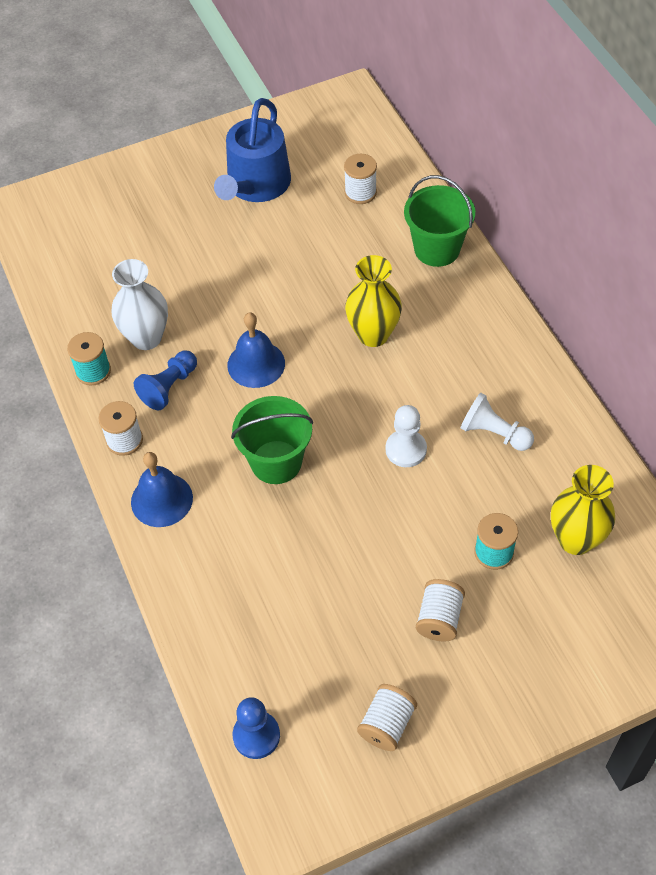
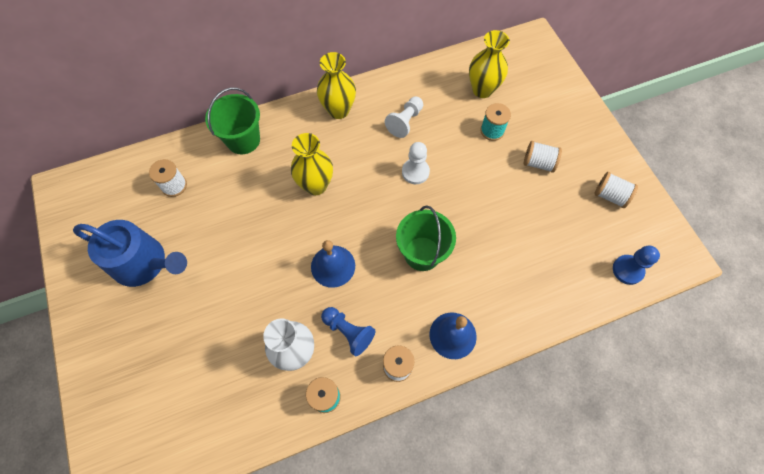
camera: 90 degrees left, 10 degrees up
none -> yellow vase [317,52,356,119]

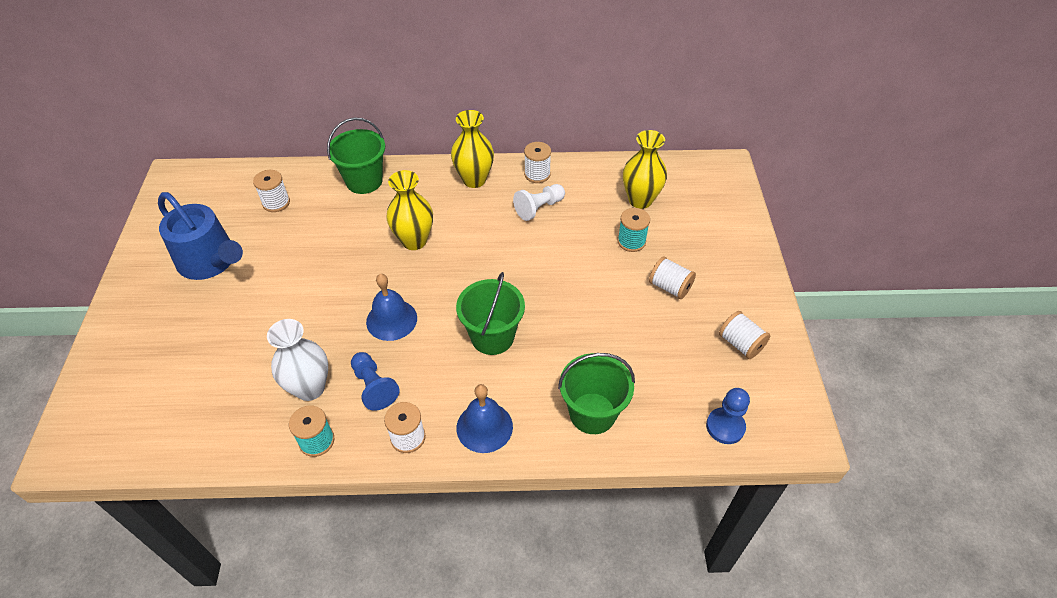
camera: 20 degrees right, 15 degrees down
white pawn [402,142,430,184] -> none
none -> white spool [524,142,551,183]
none -> green bucket [558,353,635,434]

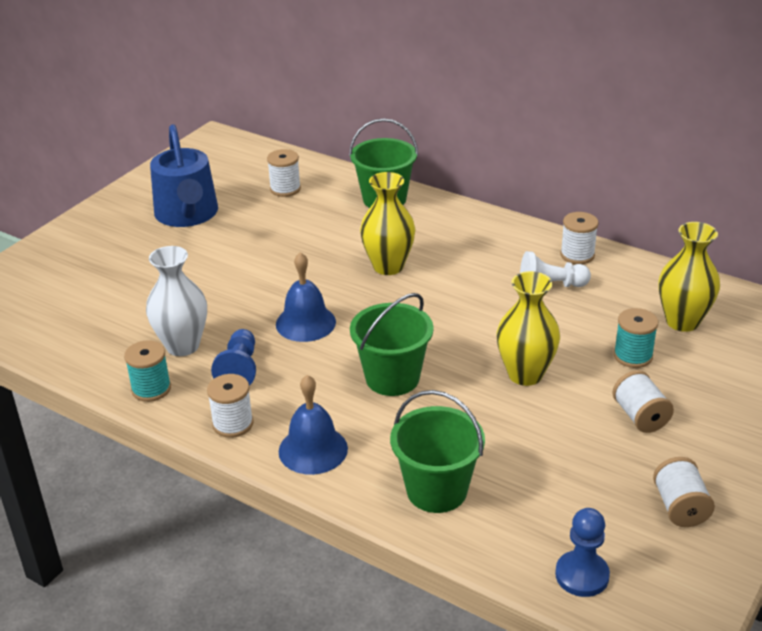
camera: 35 degrees right, 15 degrees down
yellow vase [451,110,494,188] -> yellow vase moved to [497,271,560,386]

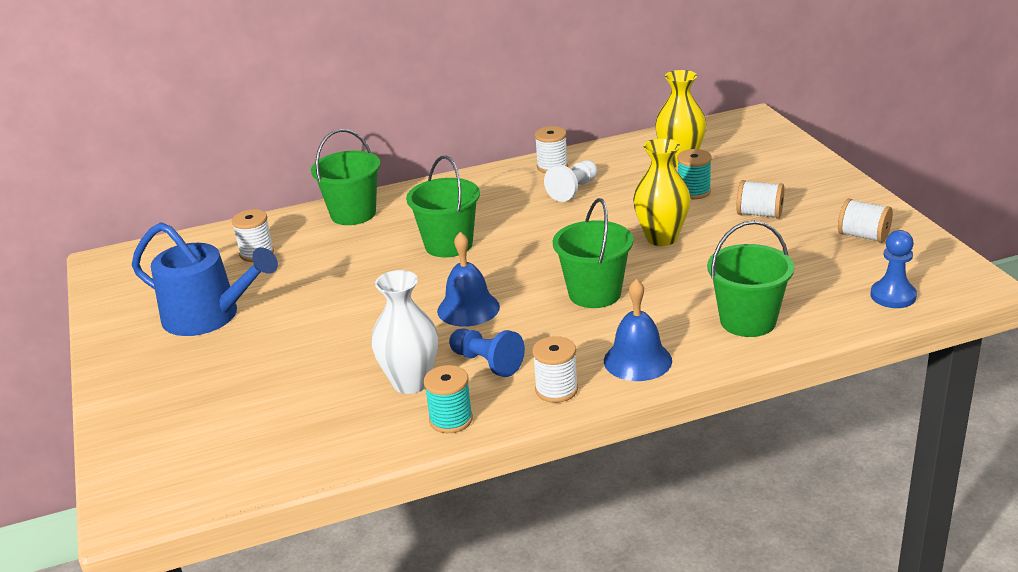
camera: 50 degrees left, 5 degrees down
yellow vase [360,172,415,275] -> green bucket [406,156,480,257]

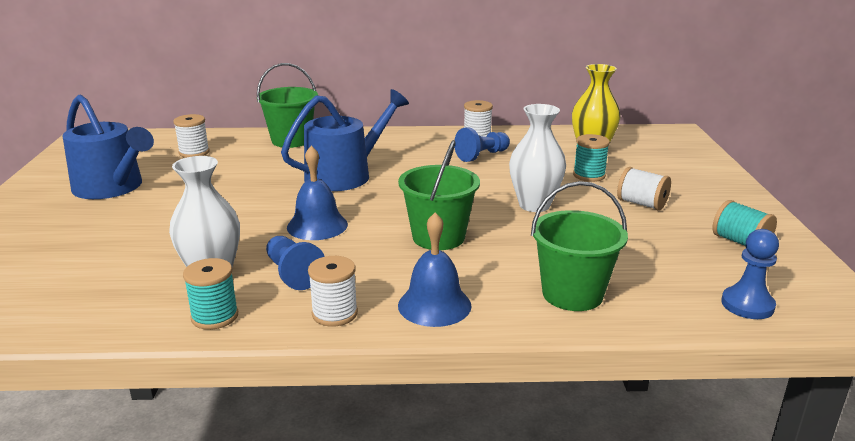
camera: 15 degrees right, 5 degrees down
green bucket [406,156,480,257] -> blue watering can [281,89,409,191]
white pawn [544,160,598,202] -> blue pawn [455,128,510,162]
yellow vase [633,138,691,246] -> white vase [509,104,566,212]
white spool [838,199,893,243] -> turquoise spool [712,200,777,246]

